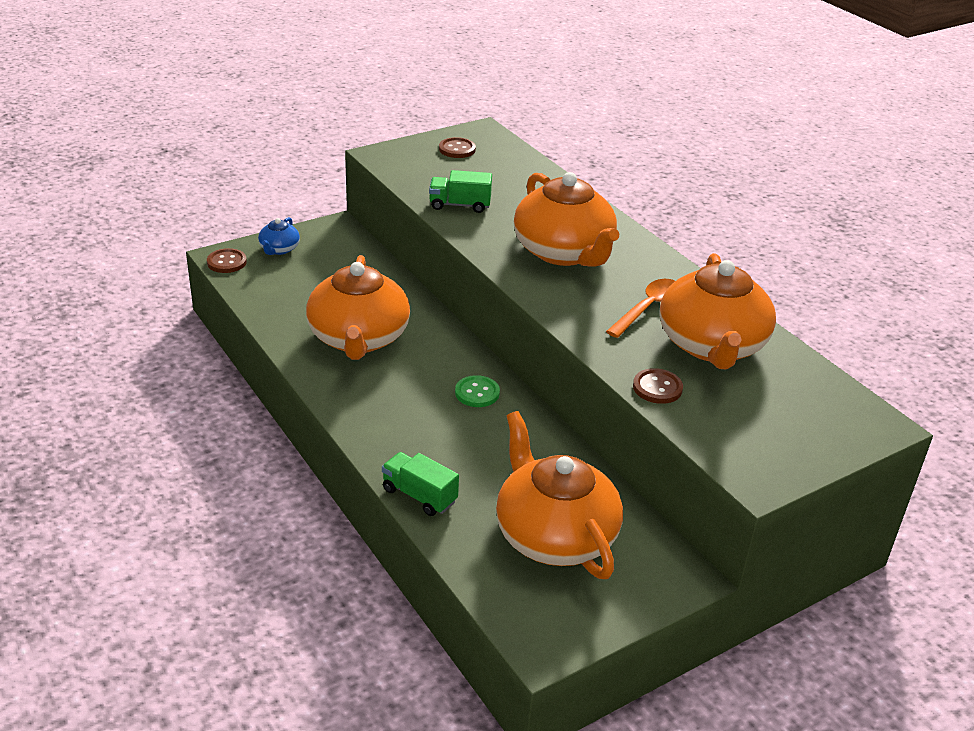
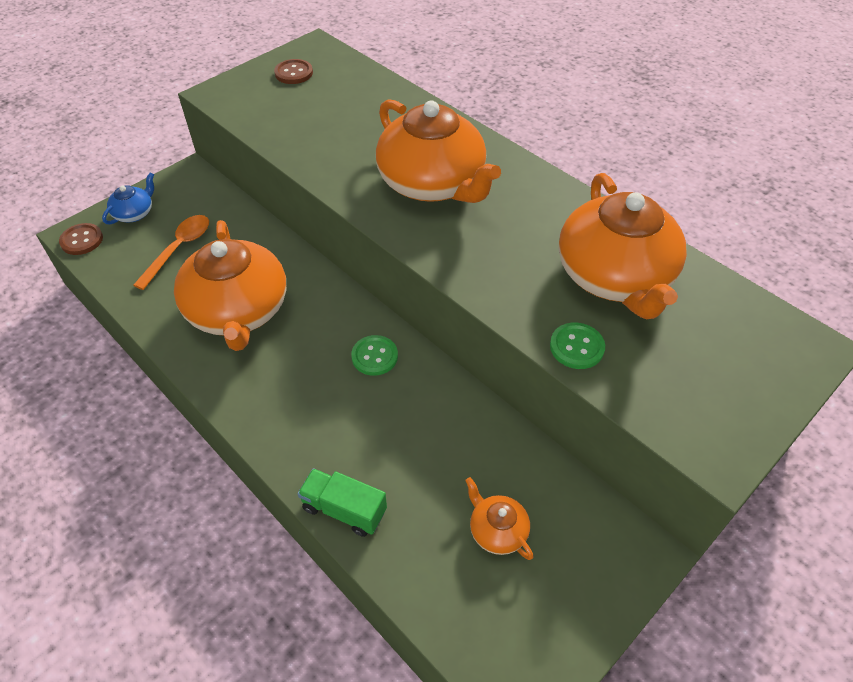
camera: 10 degrees left, 15 degrees up
blue teapot [258,217,300,255] -> blue teapot turned 150 degrees counterclockwise [102,172,154,225]
green truck [429,170,492,213] -> none
orange teapot [496,411,623,579] -> orange teapot [465,477,533,560], size x0.44
orange spoon [606,279,675,338] -> orange spoon moved to [133,215,209,290]
brown button [633,368,683,404] -> green button [550,322,605,369]

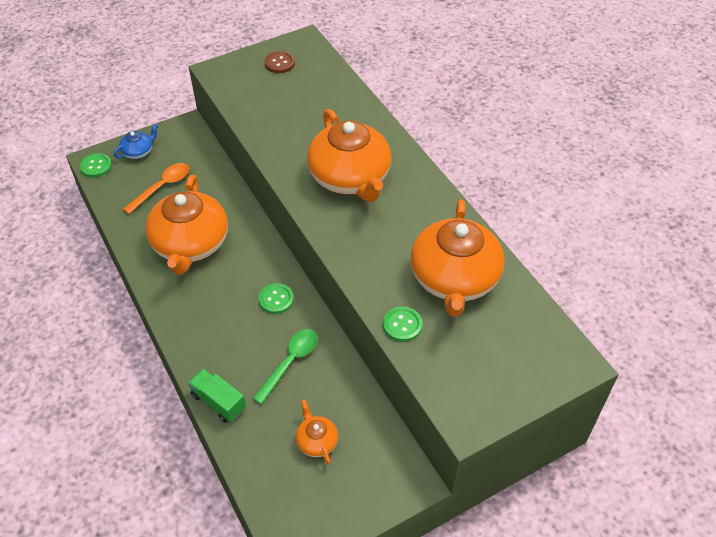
camera: 15 degrees right, 0 degrees up
brown button [59,223,103,255] -> green button [80,153,112,178]
none -> green spoon [252,329,318,404]

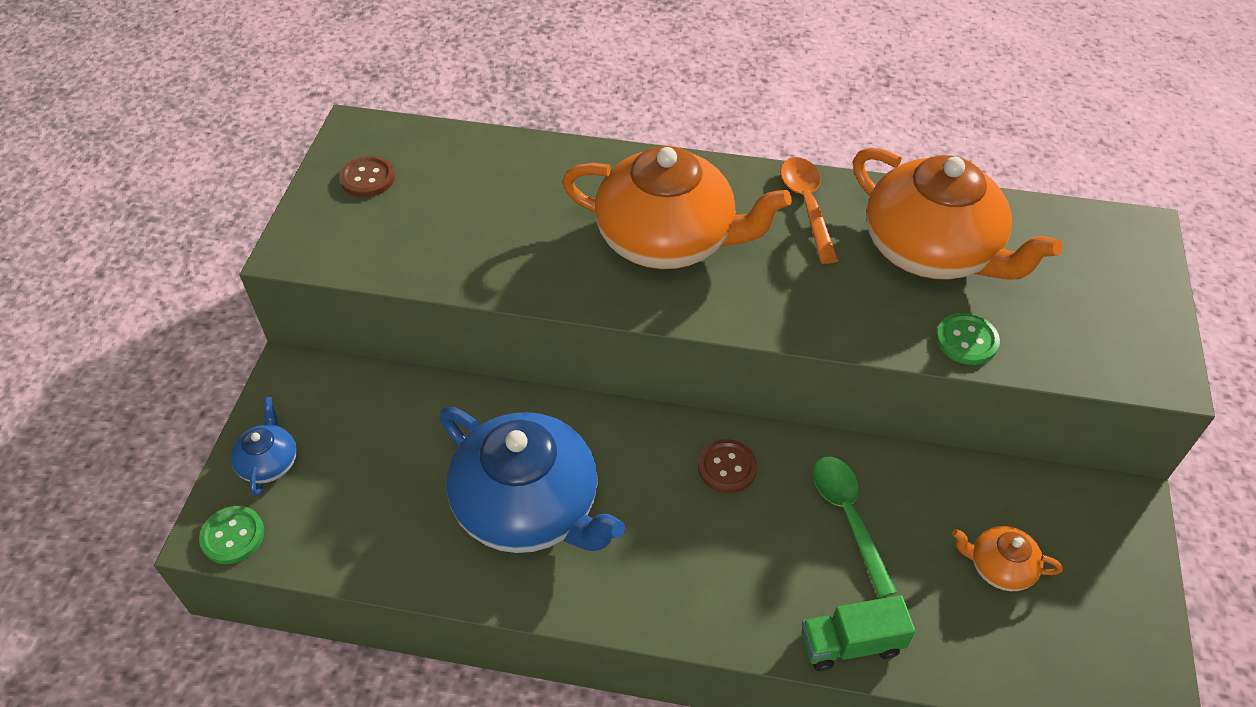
camera: 50 degrees left, 0 degrees up
orange spoon [123,163,189,214] -> orange spoon moved to [780,157,839,264]
orange teapot [145,175,228,275] -> blue teapot [440,407,625,553]
green button [259,283,294,314] -> brown button [698,439,757,493]

